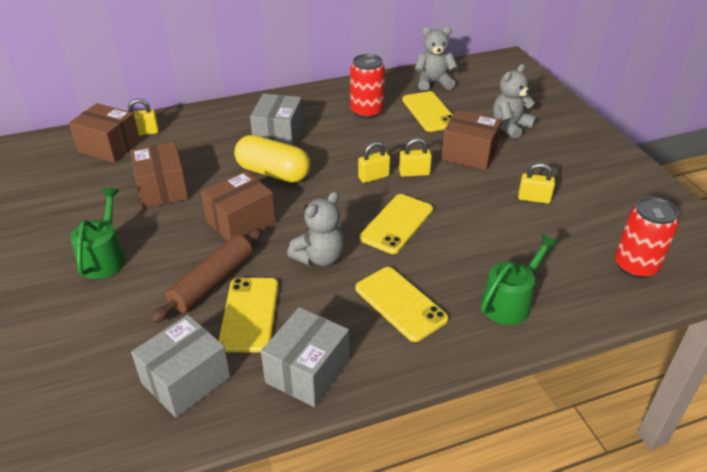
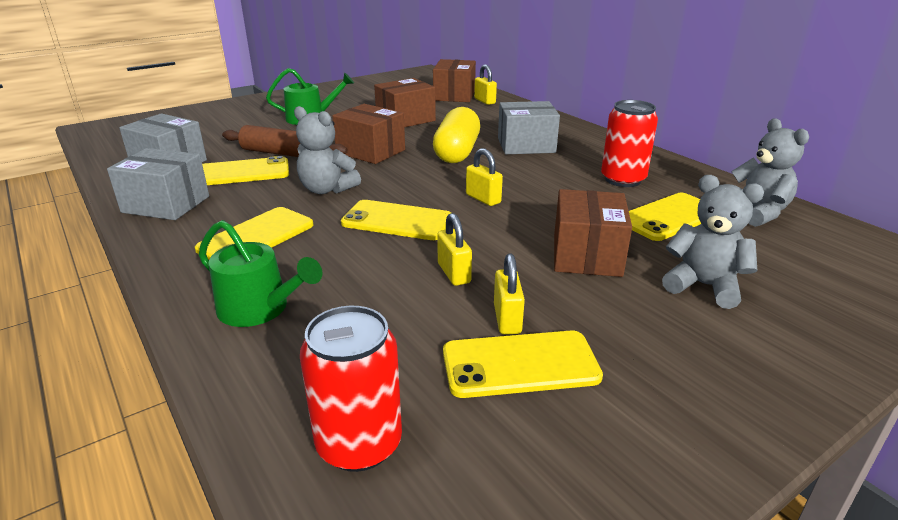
camera: 75 degrees right, 10 degrees down
yellow padlock [399,138,432,177] -> yellow padlock moved to [437,213,472,286]
none -> yellow phone [443,331,603,398]

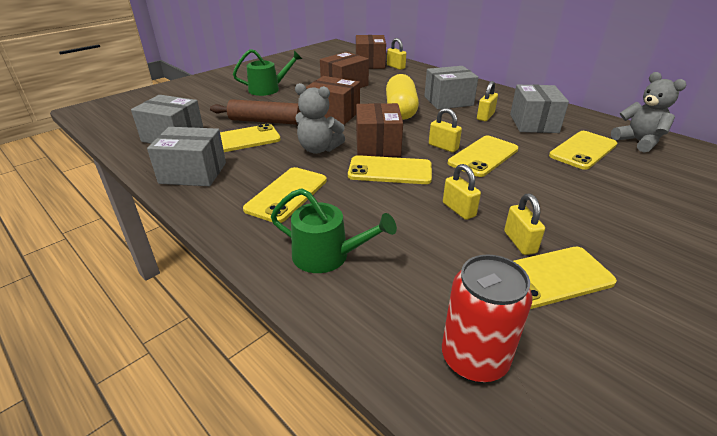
camera: 10 degrees left, 5 degrees up
brown box [554,189,632,277] -> brown box moved to [356,103,403,157]
red can [601,100,658,187] -> grey box [510,85,569,133]
grey teddy bear [662,175,764,309] -> none
none -> yellow phone [448,136,518,177]
none -> yellow padlock [477,81,498,121]

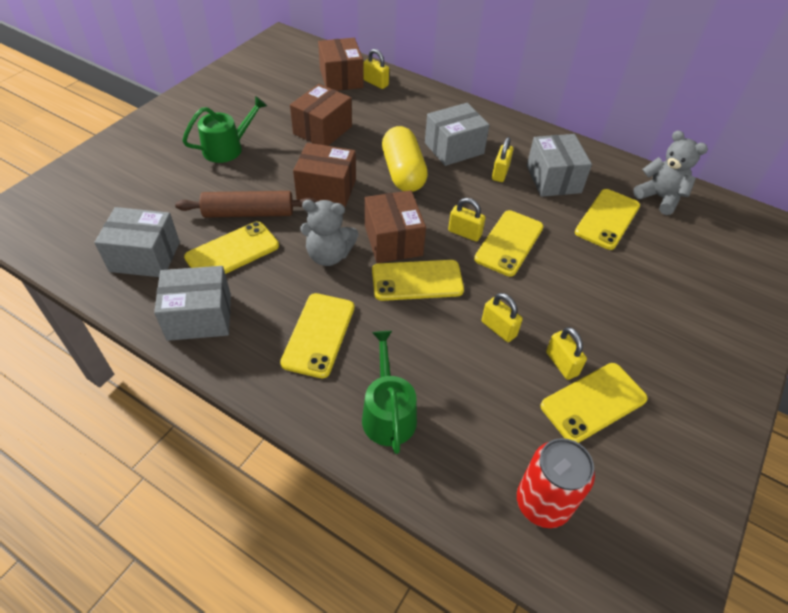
camera: 15 degrees left, 15 degrees up
green watering can [271,188,397,273] -> green watering can turned 105 degrees counterclockwise [362,331,417,454]

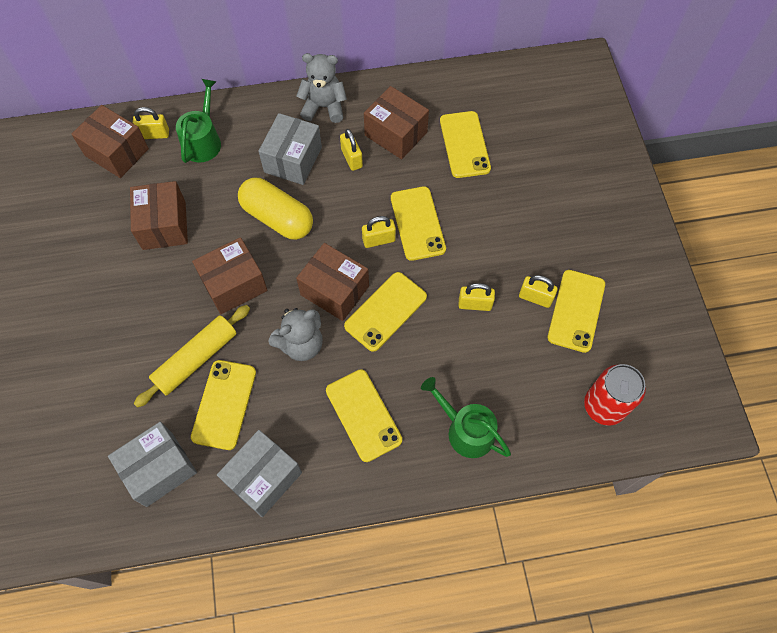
camera: 40 degrees left, 15 degrees up
brown rolling pin [175,191,317,218] -> yellow rolling pin [134,305,250,408]
green watering can [182,96,267,163] -> green watering can moved to [176,79,221,163]
grey box [527,134,592,197] -> brown box [364,86,429,159]
grey teddy bear [633,130,708,215] -> grey teddy bear moved to [296,53,347,123]

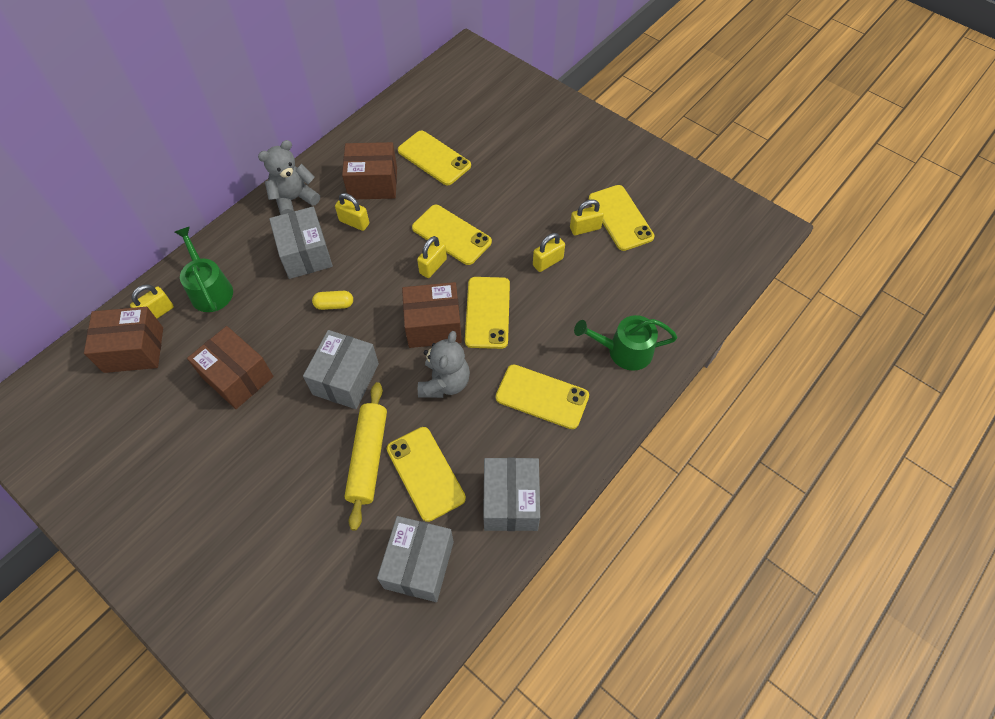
camera: 40 degrees left, 5 degrees down
brown box [192,237,268,314] -> grey box [303,330,379,409]
yellow capsule [238,178,313,240] -> yellow capsule [312,291,353,310], size x0.47
red can [584,364,646,426] -> none

